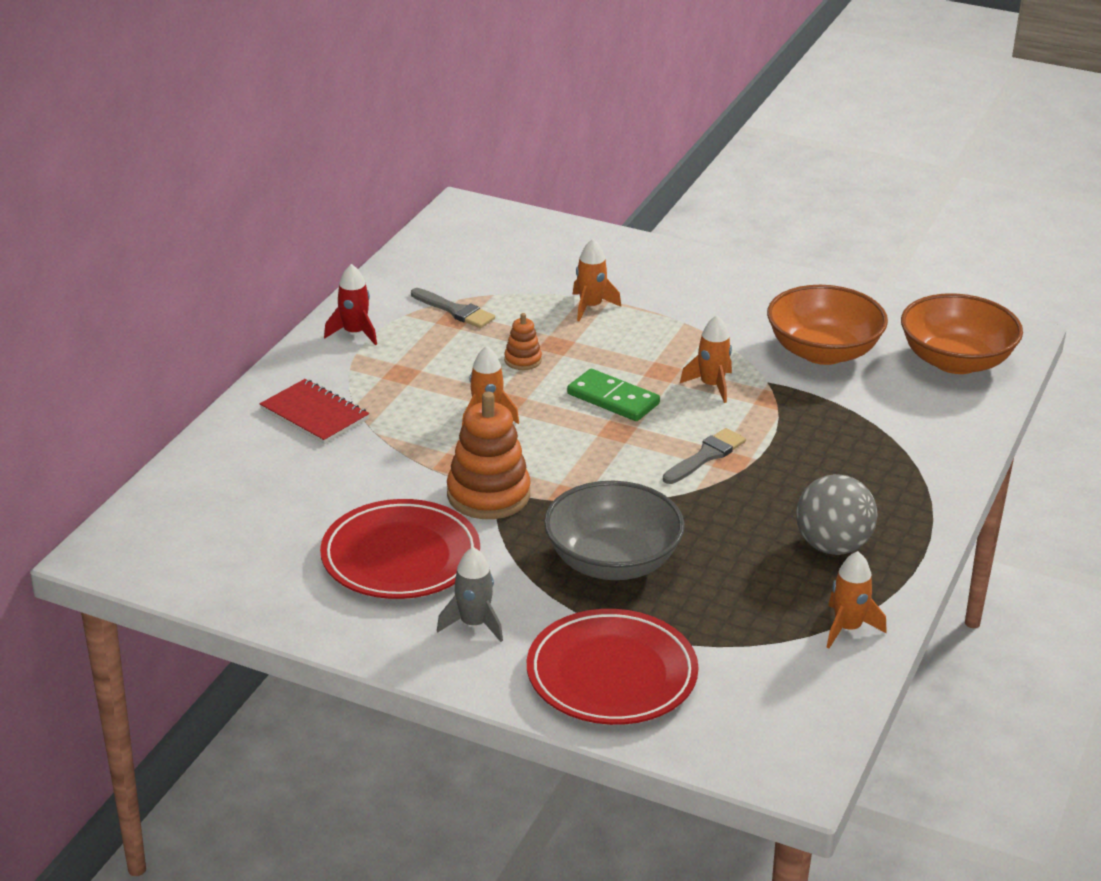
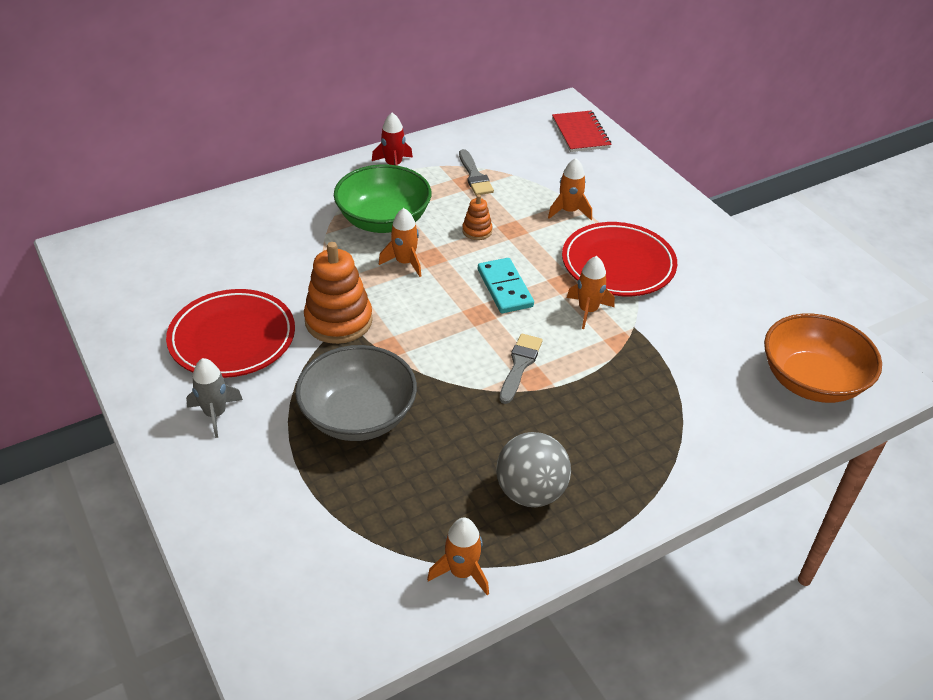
camera: 35 degrees right, 10 degrees up
red notebook [260,379,369,444] -> red notebook moved to [552,111,611,152]
red plate [527,609,699,725] -> red plate moved to [562,222,677,296]
green domino [567,369,660,421] -> turquoise domino [478,258,534,313]
grey brush [663,428,746,484] -> grey brush turned 60 degrees counterclockwise [499,333,543,404]
orange bowl [767,285,888,365] -> none
none -> green bowl [334,164,431,233]

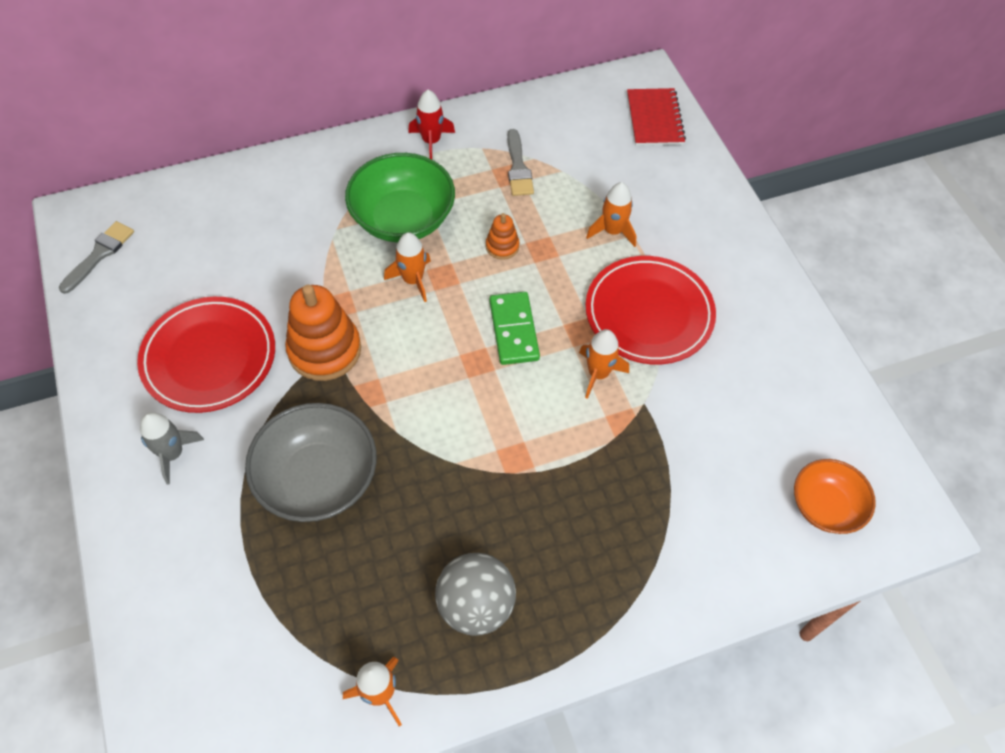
camera: 10 degrees right, 15 degrees up
turquoise domino [478,258,534,313] -> green domino [489,292,540,365]
grey brush [499,333,543,404] -> grey brush moved to [59,221,134,294]
orange bowl [764,314,882,403] -> orange bowl [794,459,876,534], size x0.62

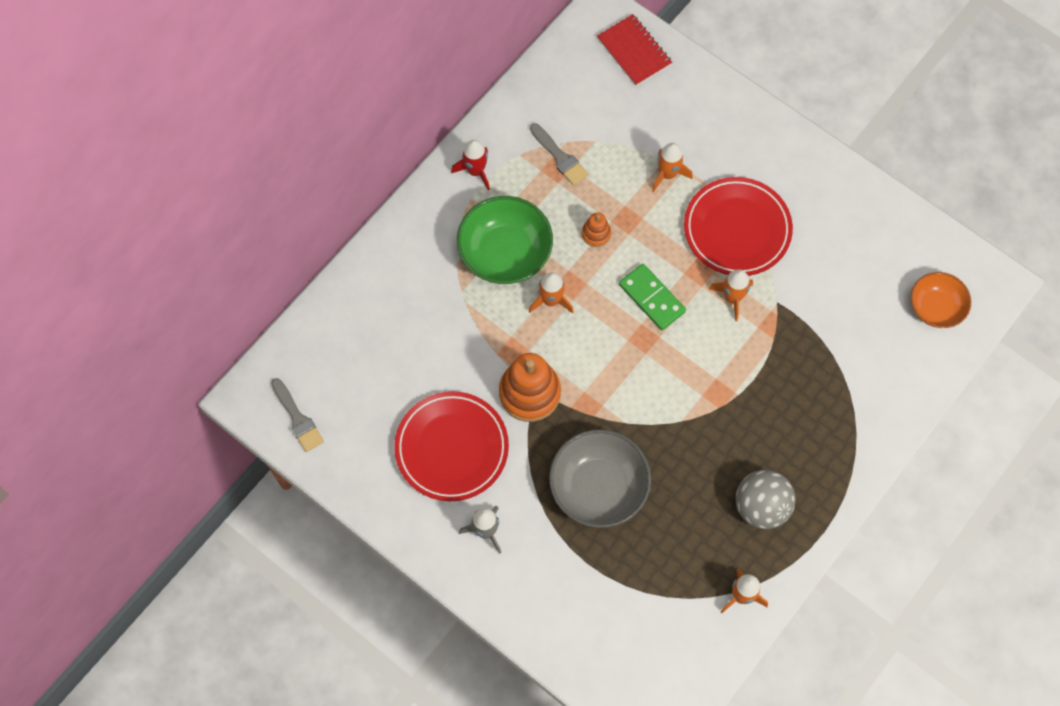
camera: 30 degrees left, 10 degrees up
grey brush [59,221,134,294] -> grey brush turned 150 degrees clockwise [271,378,324,452]

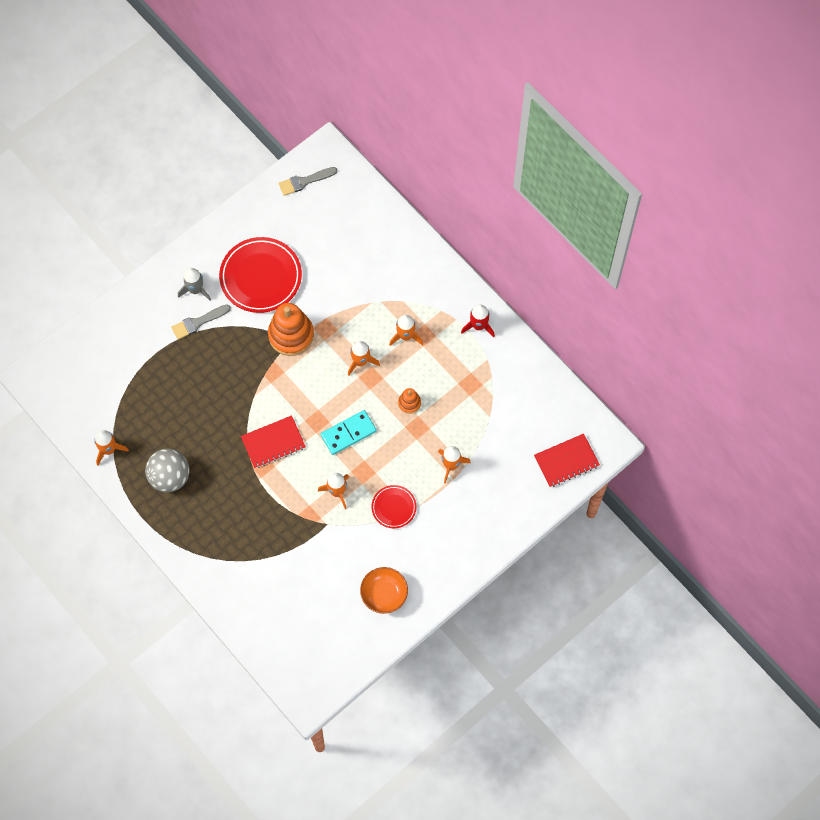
camera: 100 degrees right, 0 degrees up
green bowl [457,196,553,284] -> orange rocket [389,315,423,346]
grey brush [530,123,588,186] -> grey brush moved to [171,304,231,340]
grey bowl [549,429,651,528] -> none
green domino [619,263,686,330] -> turquoise domino [321,410,377,455]
red plate [684,177,793,276] -> red plate [371,485,417,528], size x0.52
orange bowl [911,272,971,328] -> orange bowl moved to [360,567,408,614]
none -> red notebook [241,415,306,468]

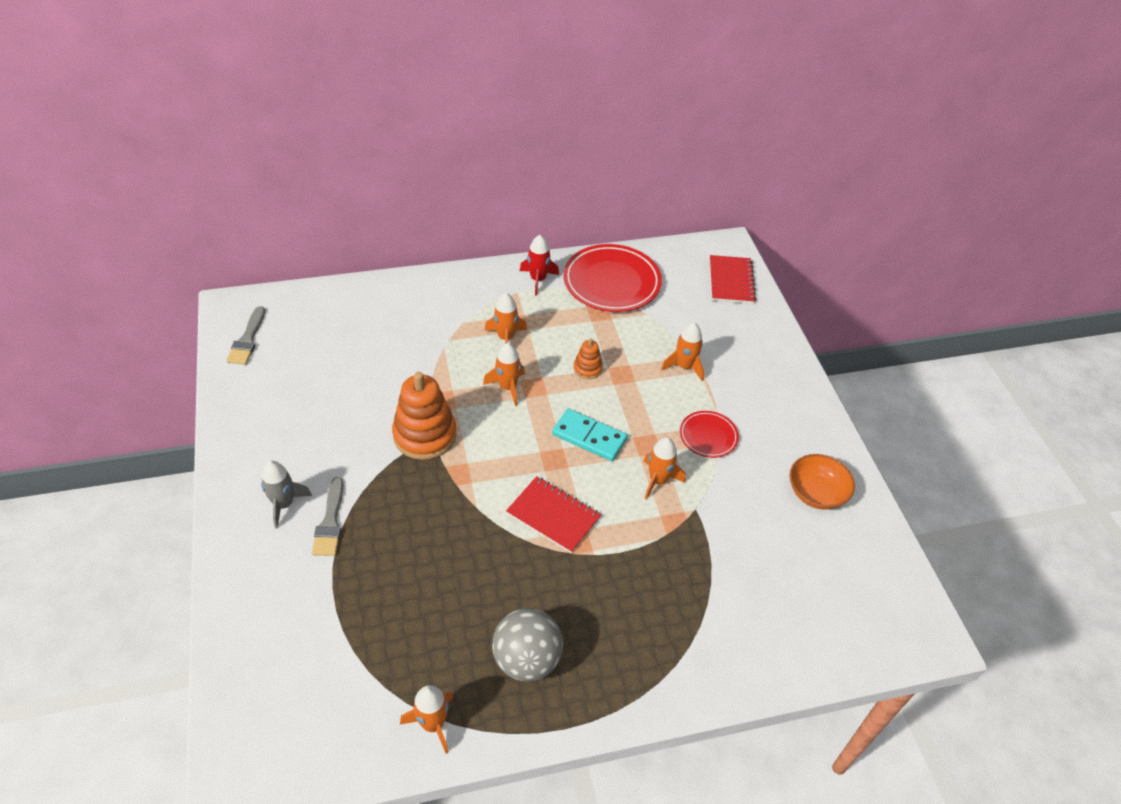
camera: 65 degrees left, 20 degrees down
red plate [219,237,302,313] -> red plate moved to [563,244,662,312]
red notebook [241,415,306,468] -> red notebook turned 60 degrees counterclockwise [506,476,601,554]
turquoise domino [321,410,377,455] -> turquoise domino turned 60 degrees counterclockwise [552,408,627,461]

